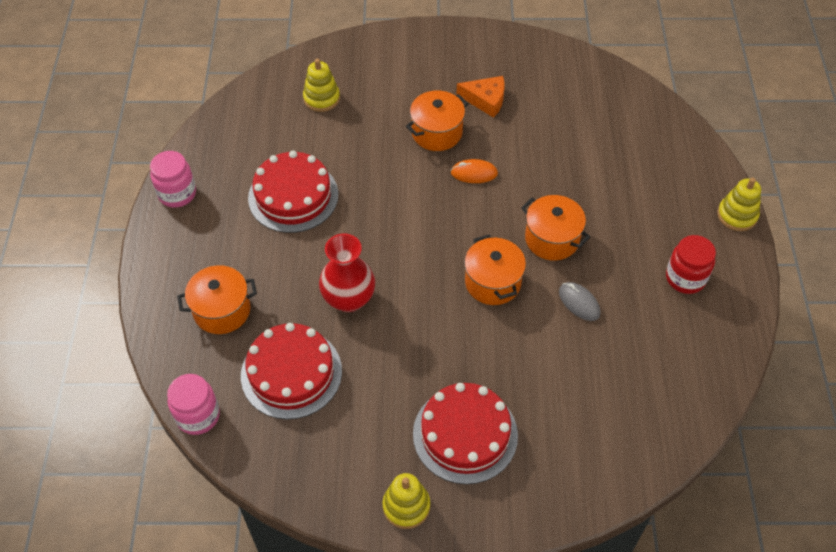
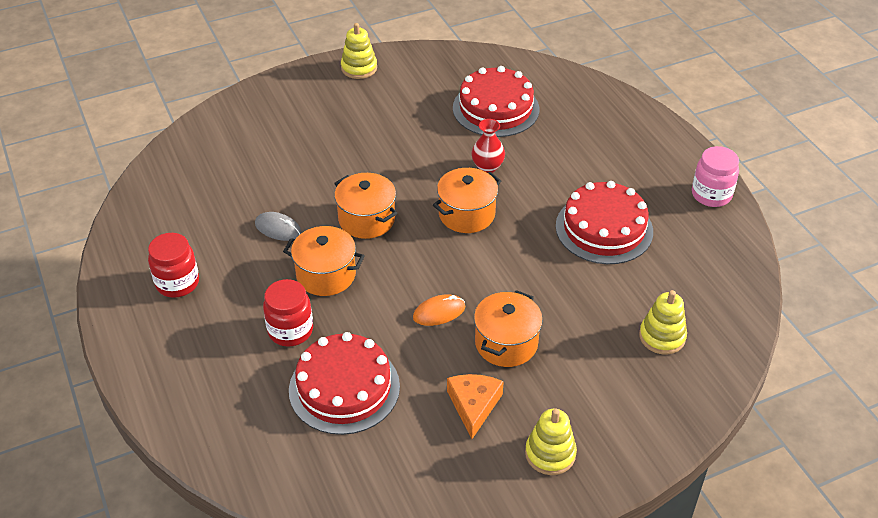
camera: 155 degrees right, 10 degrees down
pink jar [167,374,220,435] -> none
orange pot [177,265,257,334] -> orange pot moved to [433,168,501,233]
red vase [319,233,375,312] -> red vase [471,119,505,173], size x0.64
red cake [413,383,518,484] -> red cake moved to [289,332,400,435]
orange cheese [456,76,505,118] -> orange cheese turned 105 degrees clockwise [447,374,504,439]
yellow stacking toy [717,178,761,231] -> yellow stacking toy moved to [525,409,577,475]
none -> red jar [263,279,313,347]

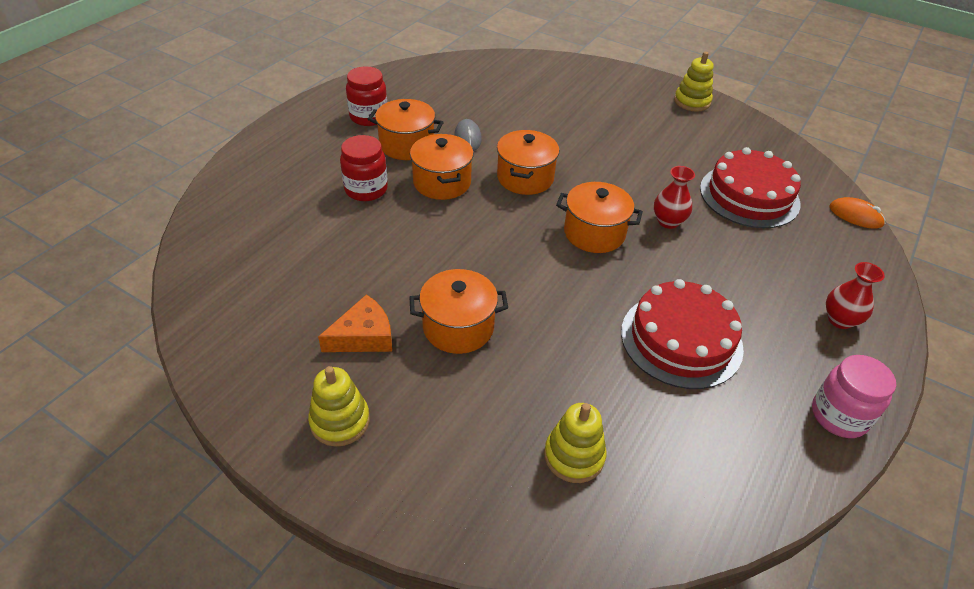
camera: 55 degrees right, 0 degrees up
red cake [289,332,400,435] -> none
orange mouse [413,295,465,326] -> orange mouse moved to [830,197,885,229]
none -> orange pot [368,99,444,160]
none -> red vase [826,262,885,329]

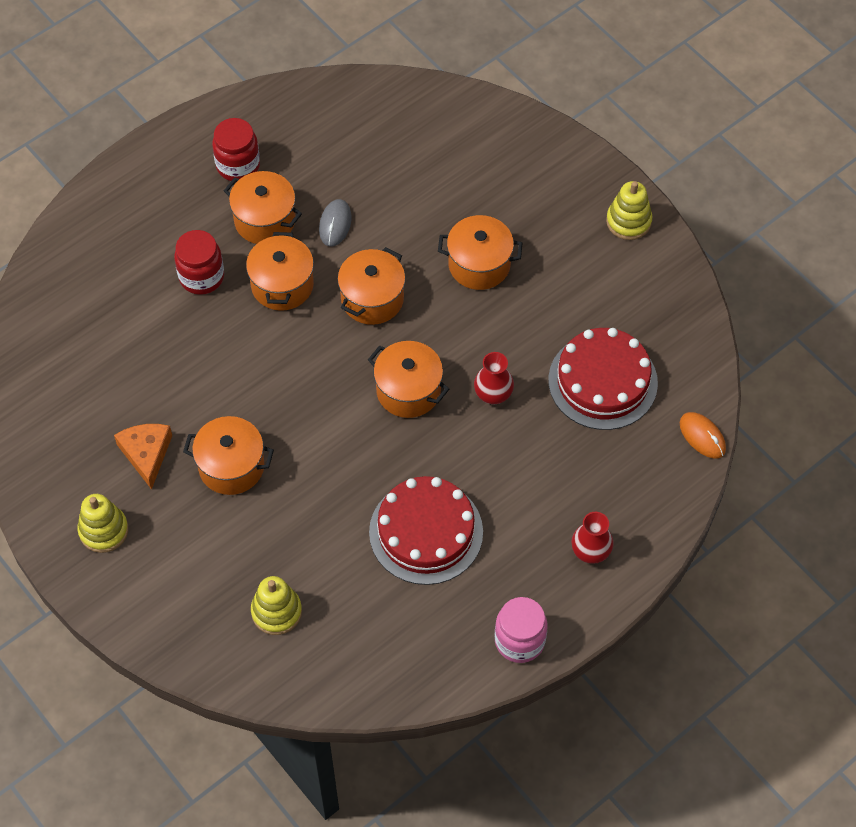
camera: 20 degrees right, 15 degrees up
orange cheese [318,294,392,352] -> orange cheese turned 90 degrees counterclockwise [114,424,172,490]
none -> orange pot [438,215,522,290]

